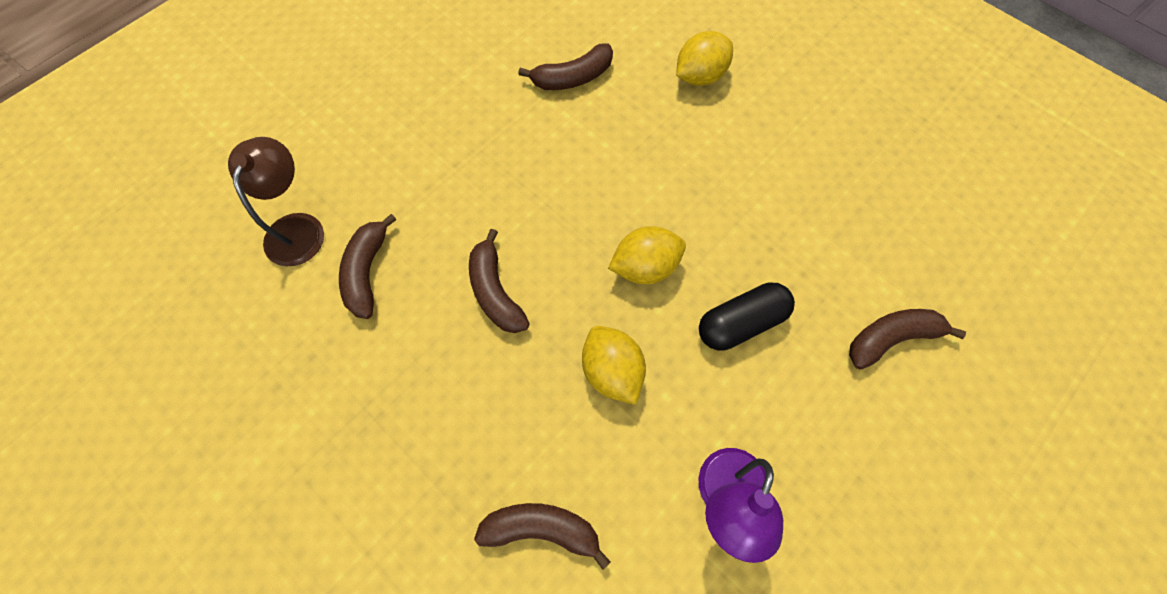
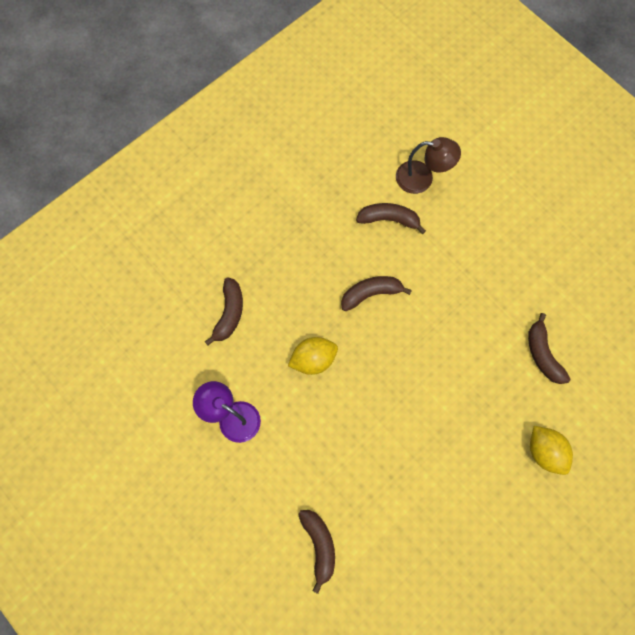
camera: 95 degrees right, 5 degrees up
yellow lemon [608,226,686,284] -> none
black capsule [699,282,795,351] -> none

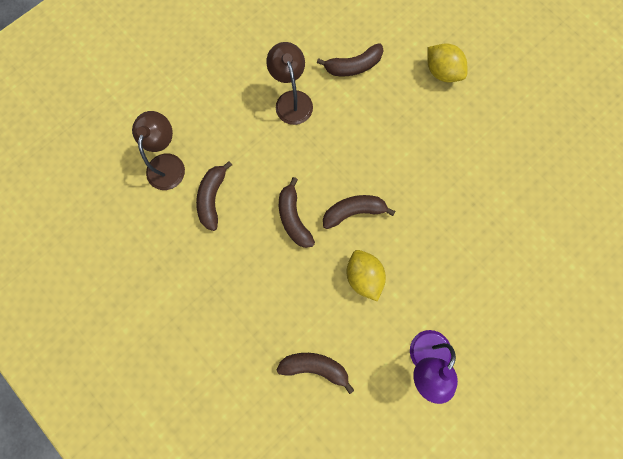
camera: 90 degrees left, 5 degrees up
brown banana [298,510,335,594] -> brown banana moved to [323,195,395,229]
yellow lemon [530,426,573,475] -> yellow lemon turned 75 degrees clockwise [427,43,467,82]
none -> brown lamp [266,42,313,125]

